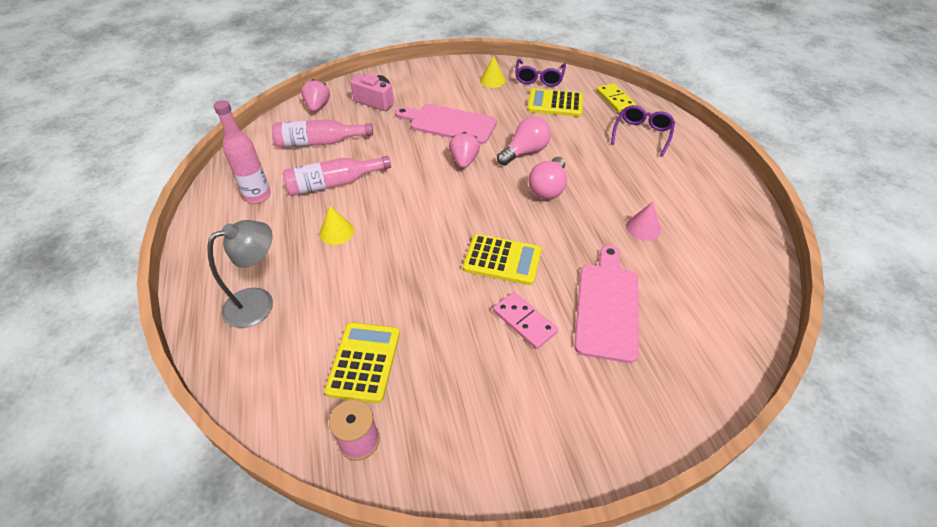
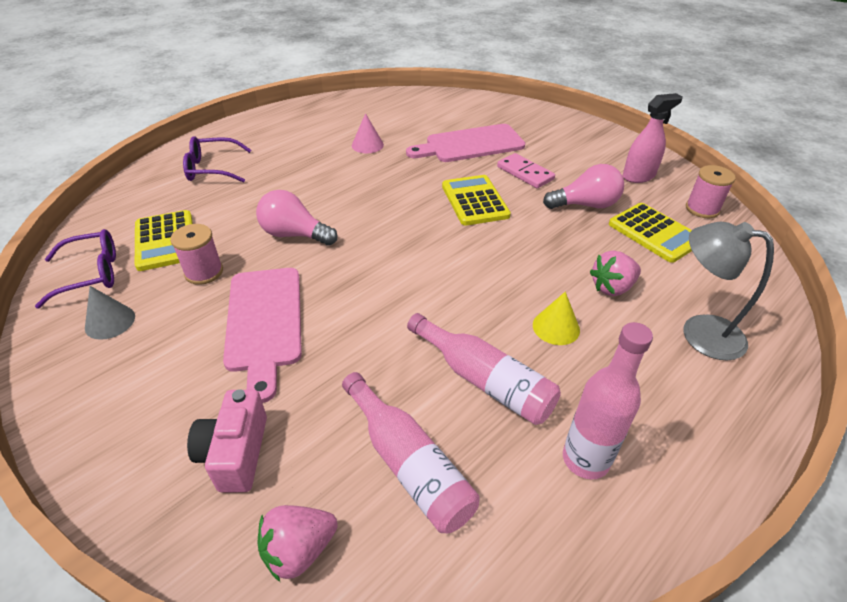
camera: 120 degrees left, 5 degrees down
yellow calculator [324,322,400,403] -> yellow calculator turned 105 degrees counterclockwise [609,203,692,263]
pink strawberry [449,132,480,168] -> pink strawberry moved to [590,251,641,296]
yellow cone [480,56,505,88] -> grey cone [85,286,135,340]
pink domino [493,292,558,349] -> pink domino turned 60 degrees counterclockwise [497,153,555,188]
pink light bulb [528,157,567,200] -> pink light bulb moved to [543,164,624,209]
yellow domino [596,83,636,113] -> none
none -> pink spool [170,224,223,285]
none -> pink spray bottle [623,93,683,183]

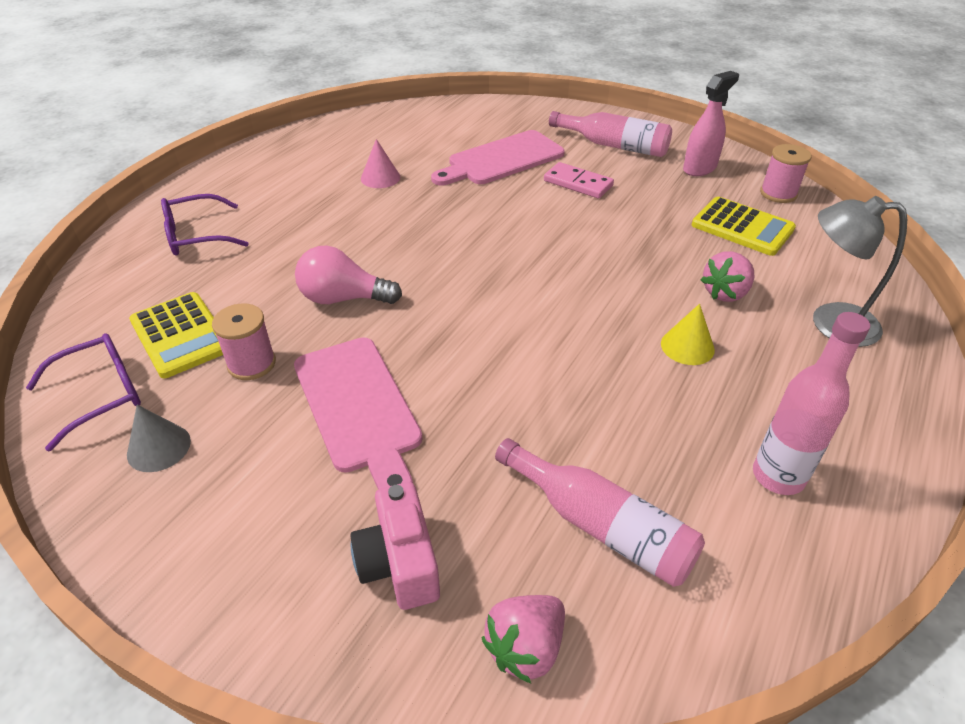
camera: 15 degrees left, 0 degrees up
pink bottle [407,313,561,425] -> pink bottle moved to [549,111,672,157]
yellow calculator [442,175,511,226] -> none
pink light bulb [543,164,624,209] -> none

